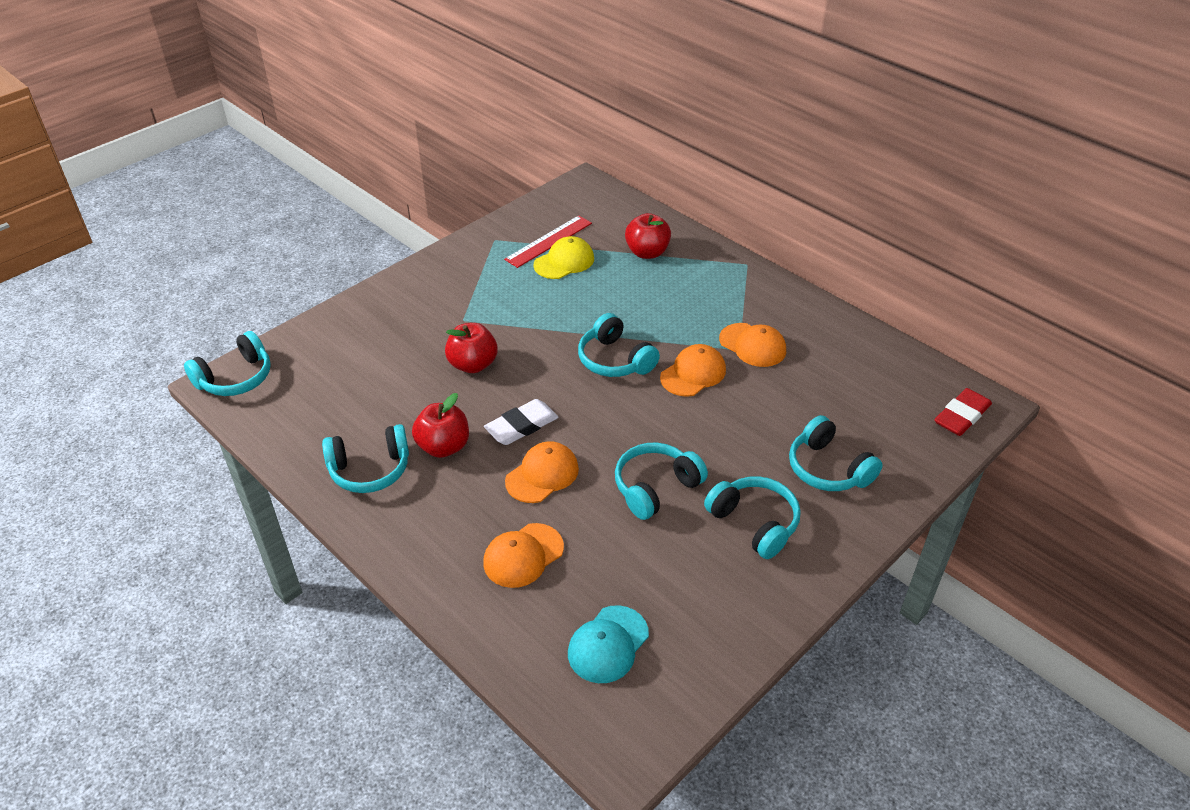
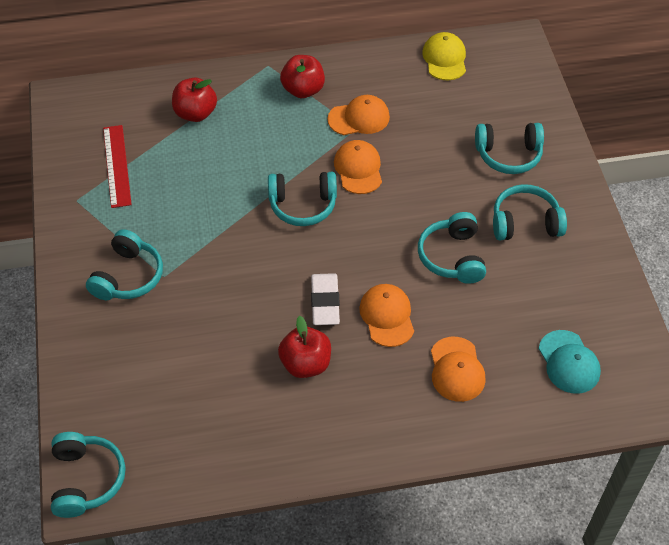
camera: 55 degrees left, 10 degrees up
turquoise headphones [322,424,409,493] -> turquoise headphones moved to [86,229,163,300]
red apple [445,323,498,373] -> red apple moved to [280,55,325,98]
yellow cap [534,236,594,279] -> yellow cap moved to [422,32,466,80]
red eraser [934,388,992,436] -> none

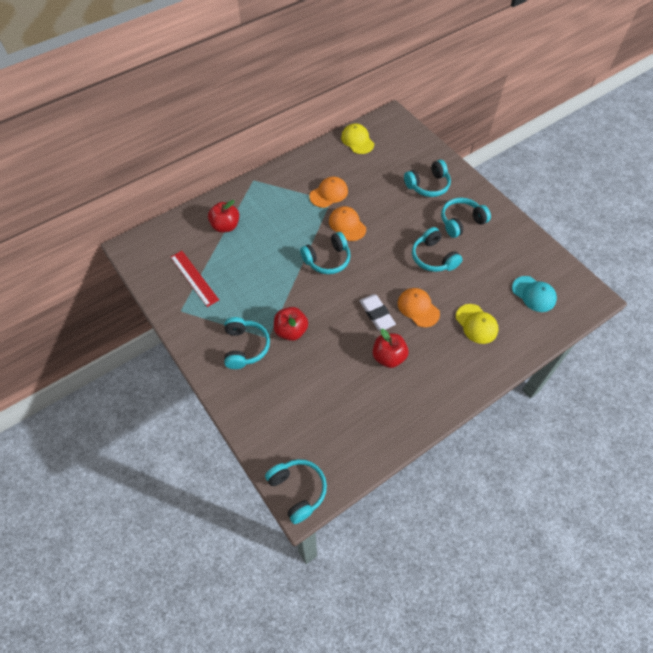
camera: 25 degrees left, 5 degrees up
red apple [280,55,325,98] -> red apple moved to [274,307,308,341]
orange cap [431,337,486,402] -> yellow cap [456,304,498,344]

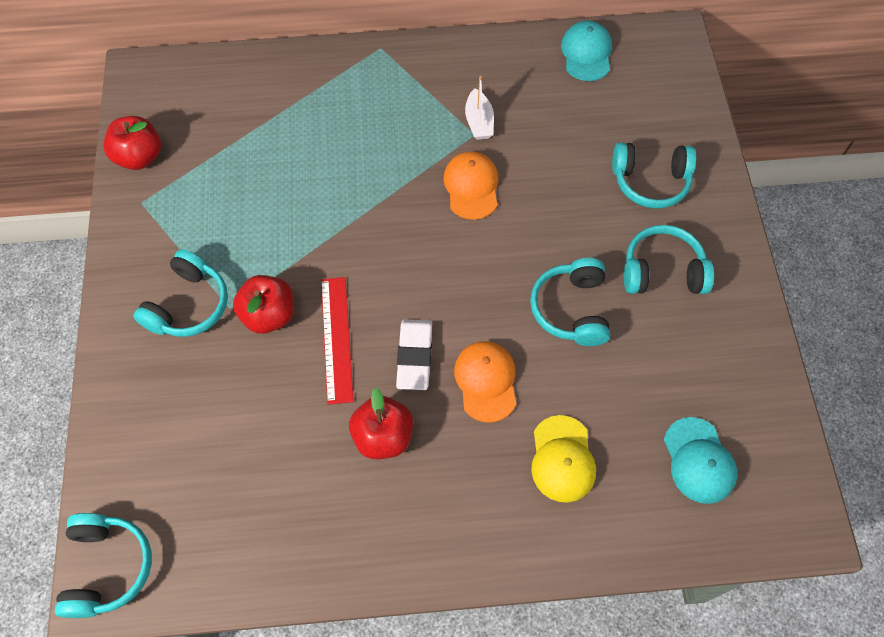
camera: 30 degrees right, 5 degrees up
red ruler [171,251,219,307] -> red ruler moved to [321,277,354,405]
red apple [208,200,239,233] -> red apple moved to [103,116,161,170]
turquoise headphones [300,232,351,274] -> none
orange cap [309,177,348,208] -> white boat [465,76,494,140]
yellow cap [341,123,374,154] -> turquoise cap [561,21,612,81]

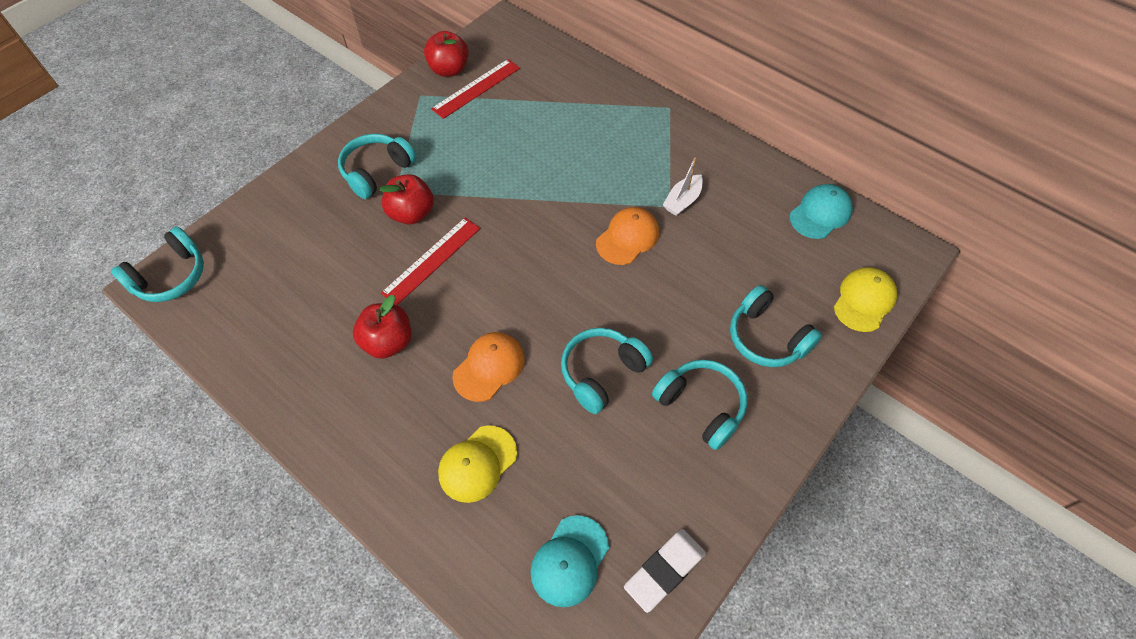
camera: 45 degrees right, 5 degrees down
turquoise headphones [133,249,228,337] -> turquoise headphones turned 150 degrees clockwise [338,134,416,199]
white eraser [396,319,432,390] -> white eraser moved to [624,529,706,613]
none -> red ruler [431,59,520,119]
none -> yellow cap [834,267,897,332]

